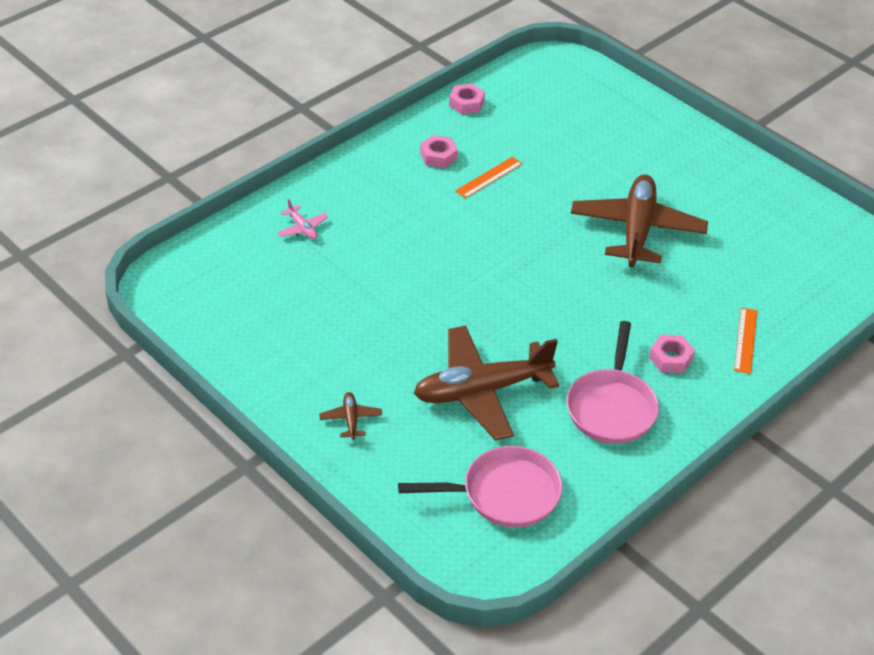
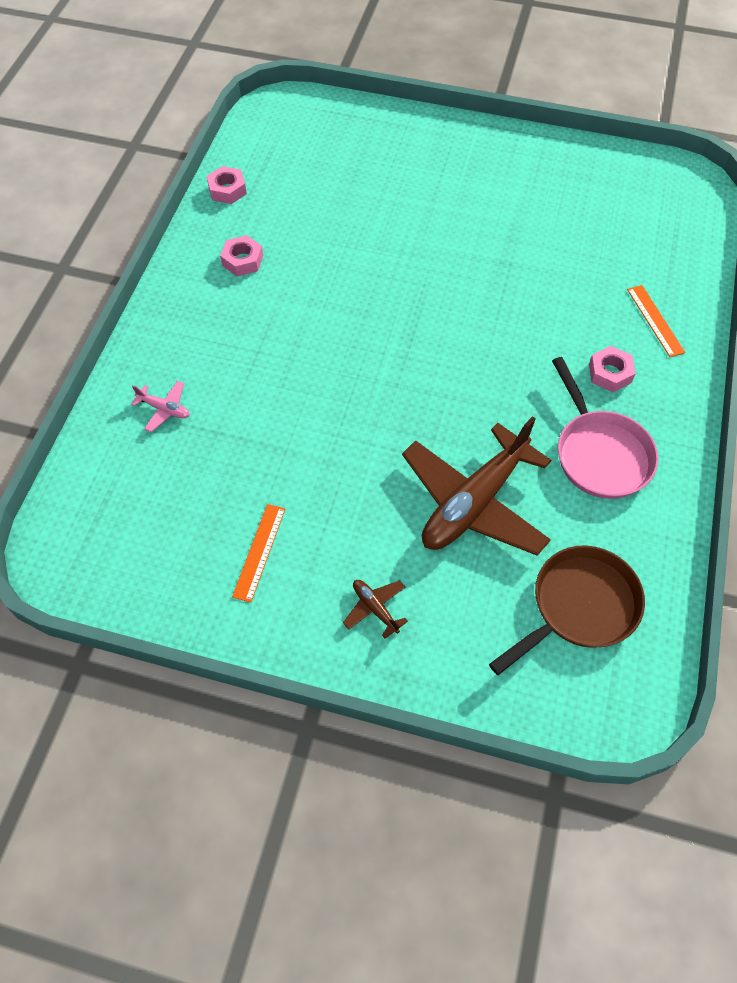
camera: 30 degrees left, 15 degrees up
pink pan [398,446,563,528] -> brown pan [489,545,645,675]
orange ruler [455,157,523,199] -> orange ruler moved to [232,504,285,602]
brown plane [571,174,708,267] -> none

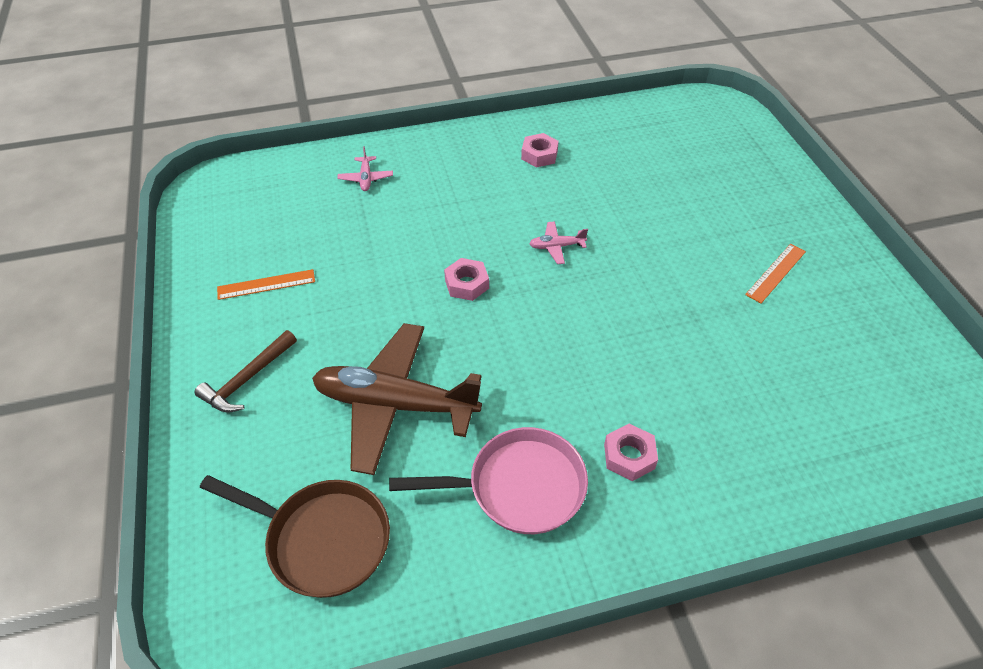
camera: 60 degrees right, 10 degrees down
pink nut [207,166,247,204] -> pink nut moved to [444,258,489,301]
brown plane [343,580,408,639] -> brown hammer [195,330,297,412]
pink pan [552,357,658,499] -> pink pan turned 135 degrees counterclockwise [389,427,588,534]
orange ruler [627,285,686,357] -> orange ruler moved to [745,244,806,303]
none -> pink plane [529,221,588,264]

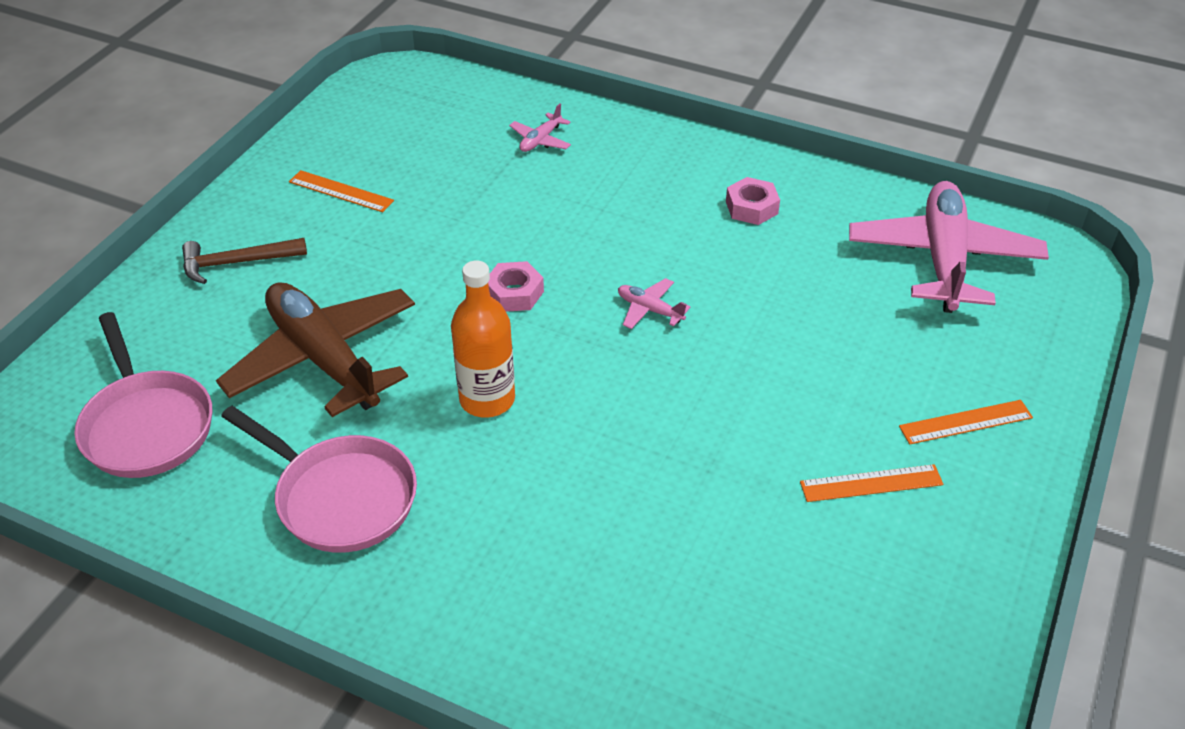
camera: 40 degrees right, 5 degrees down
brown pan [200,475,390,598] -> pink pan [74,312,212,478]
pink nut [604,424,658,481] -> none
none -> orange bottle [451,260,515,418]
none -> pink plane [849,181,1049,313]
none -> orange ruler [899,400,1033,444]

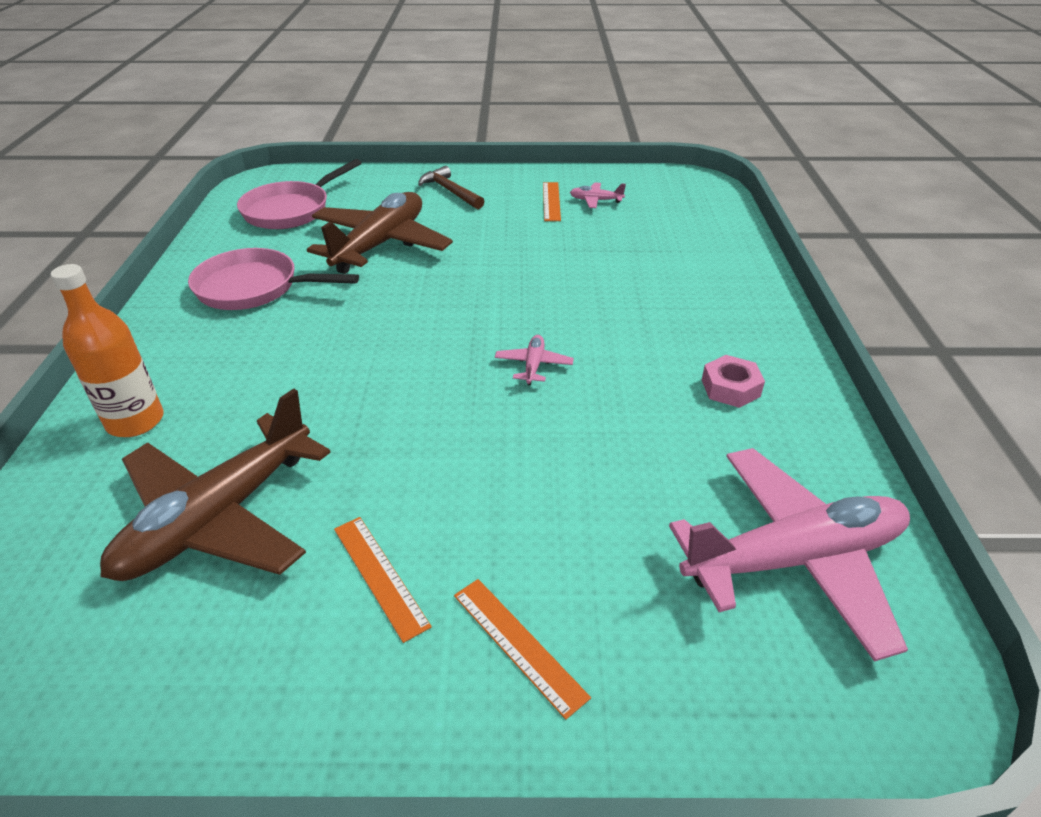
camera: 65 degrees right, 5 degrees down
pink pan [221,406,417,553] -> pink pan turned 90 degrees clockwise [188,248,359,310]
orange bottle [451,260,515,418] -> orange bottle moved to [51,264,164,437]
pink nut [488,261,544,312] -> none
pink plane [509,104,571,152] -> pink plane moved to [570,182,626,208]
none -> brown plane [100,388,331,581]

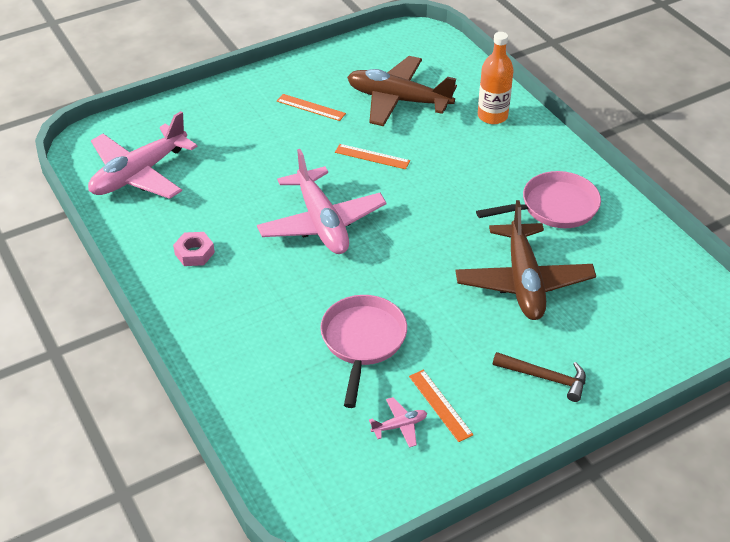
camera: 150 degrees right, 5 degrees up
brown plane [100,388,331,581] -> brown plane turned 75 degrees counterclockwise [347,56,457,126]
pink pan [237,159,362,229] -> pink pan moved to [320,295,407,408]
orange ruler [454,579,591,720] -> orange ruler moved to [335,144,410,169]
pink plane [495,335,574,385] -> pink plane [257,149,386,254], size x2.48

